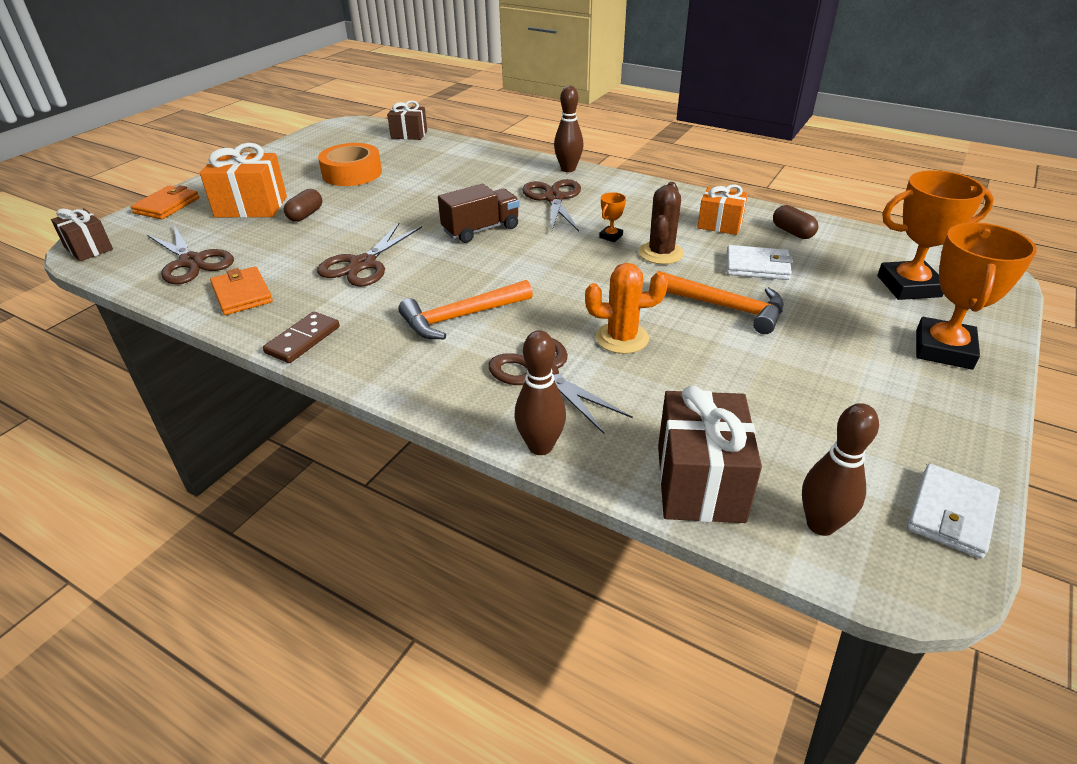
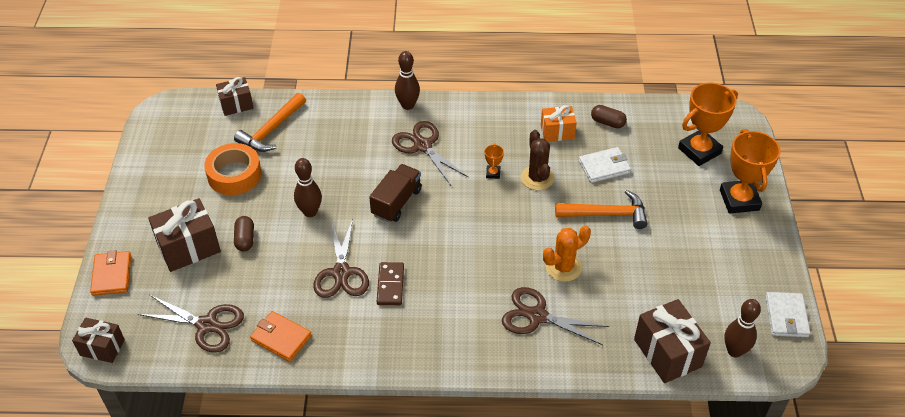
camera: 30 degrees left, 10 degrees up
orange gift [200,143,287,218] -> brown gift [148,198,221,272]
brown domino [263,312,340,363] -> brown domino moved to [377,262,404,305]
orange hammer [398,280,533,339] -> orange hammer moved to [234,93,306,152]
brown bowling pin [514,330,566,455] -> brown bowling pin moved to [294,158,322,217]

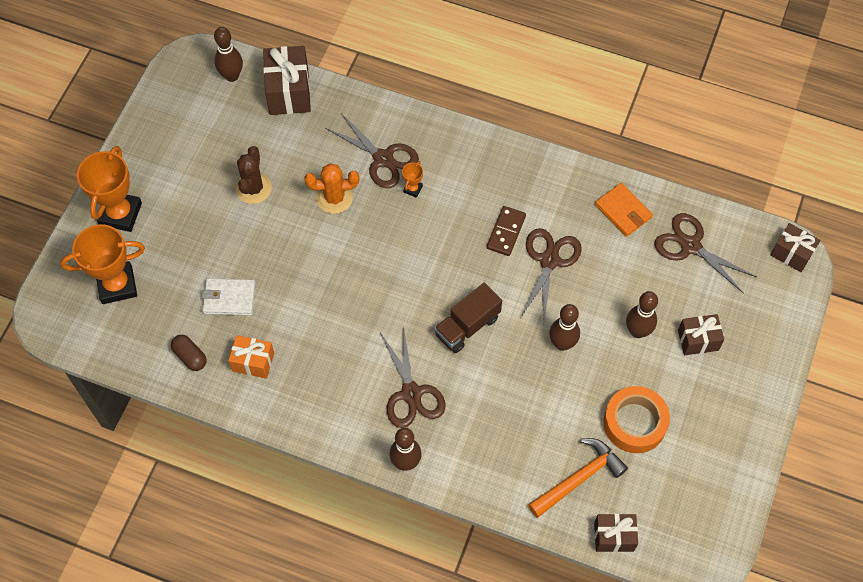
camera: 160 degrees left, 15 degrees up
orange wallet [90,250,131,296] -> none
brown gift [148,198,221,272] -> brown gift [678,314,724,355], size x0.63
brown capsule [234,216,254,251] -> brown bowling pin [626,291,658,338]
orange trophy [485,144,504,179] -> orange trophy moved to [402,161,423,198]
brown cactus [521,130,554,190] -> brown cactus moved to [235,146,272,204]
orange hammer [555,190,647,229] -> none
white wallet [765,292,810,337] -> none

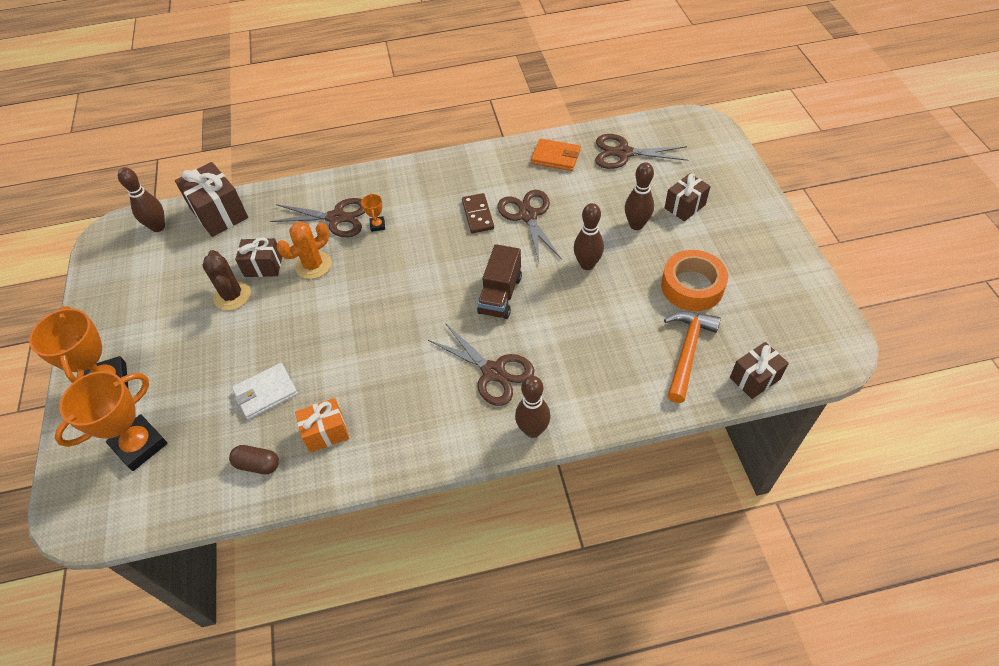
camera: 30 degrees left, 10 degrees down
brown gift [771,223,821,272] -> brown gift moved to [235,237,282,277]

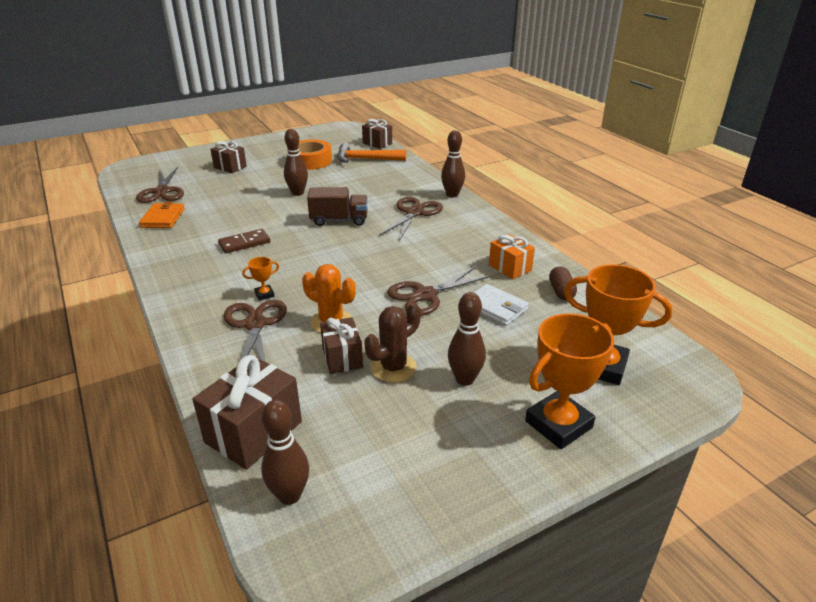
camera: 110 degrees left, 20 degrees down
brown scissors [498,190,562,262] -> brown scissors moved to [387,267,491,316]
brown bowling pin [625,162,654,230] -> brown bowling pin moved to [448,292,486,386]

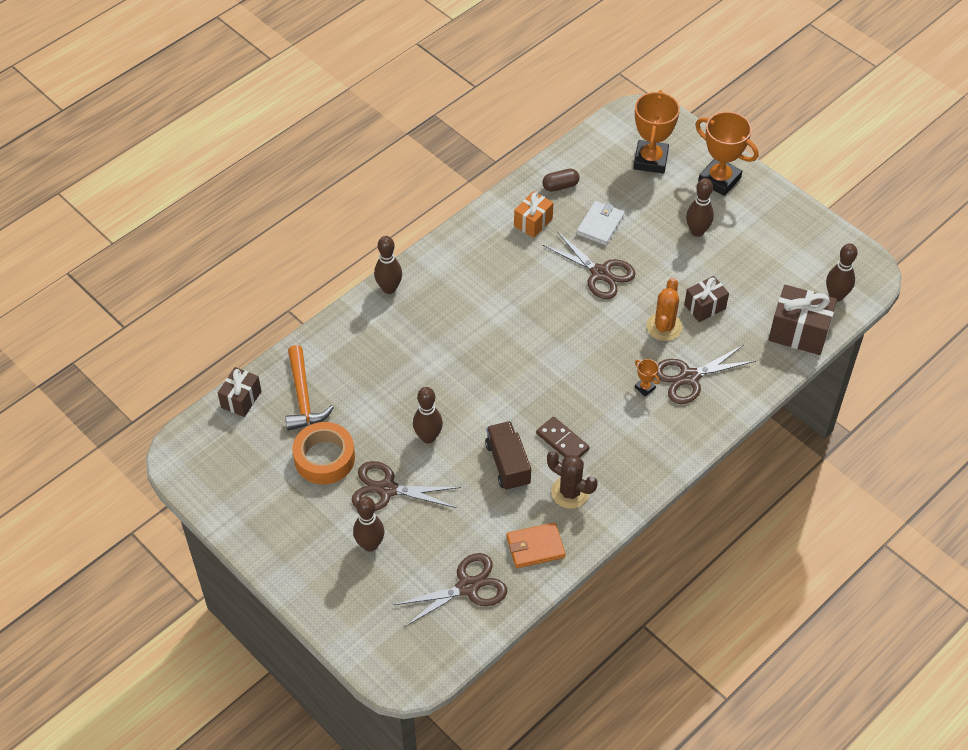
camera: 105 degrees left, 20 degrees up
brown gift [210,141,247,173] -> brown bowling pin [353,496,384,552]
brown truck [307,187,368,226] -> brown truck moved to [485,421,531,491]
brown cactus [364,303,421,383] -> brown cactus moved to [547,451,598,509]
brown scissors [379,197,443,241] -> brown scissors moved to [352,461,461,511]

